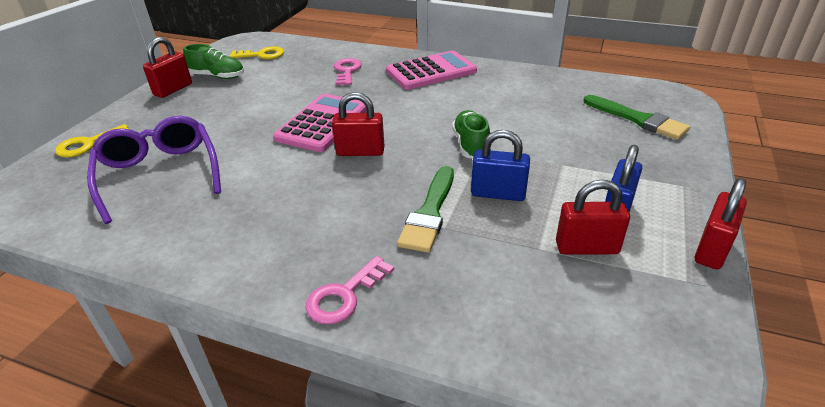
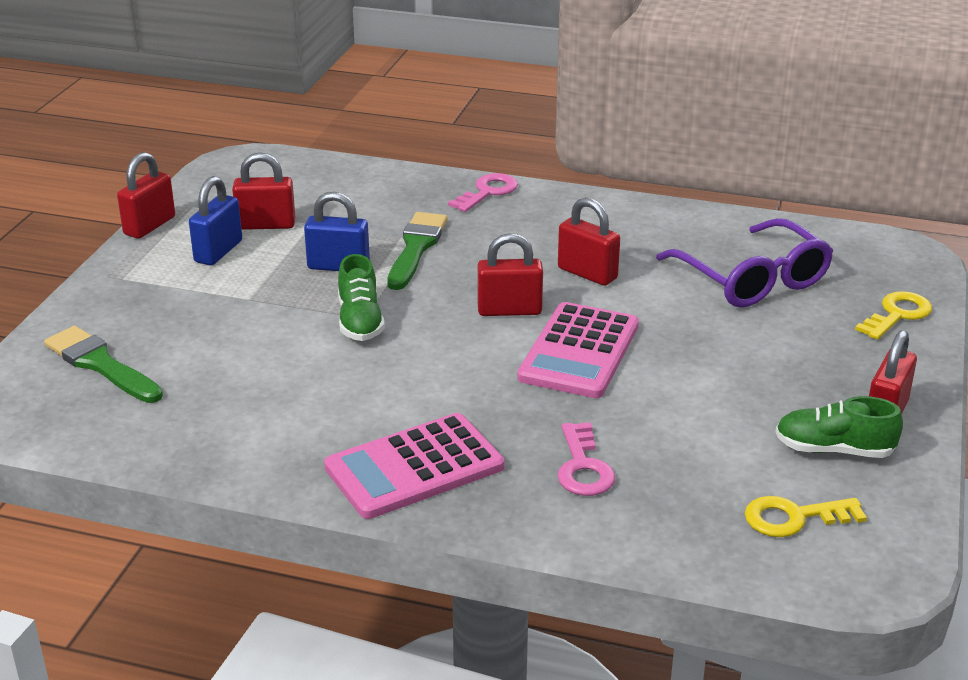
camera: 175 degrees right, 5 degrees down
none -> red padlock [558,198,620,286]

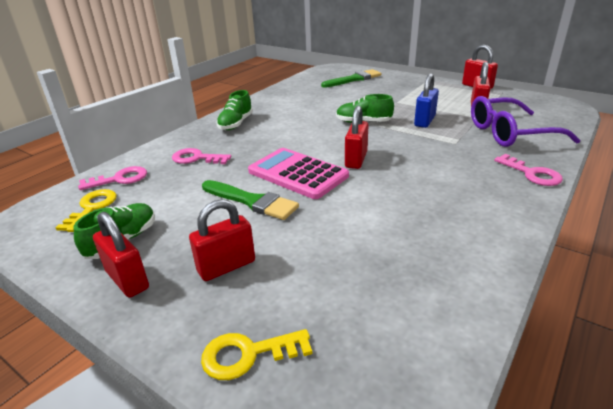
camera: 110 degrees right, 0 degrees up
blue padlock [189,176,242,265] -> none
pink calculator [324,413,504,519] -> green shoe [217,90,253,130]
green brush [387,212,448,290] -> green brush moved to [202,180,299,220]
red padlock [558,198,620,286] -> red padlock moved to [189,199,255,281]
purple glasses [656,218,833,308] -> purple glasses moved to [471,96,580,147]
yellow key [855,291,932,340] -> yellow key turned 105 degrees clockwise [201,329,312,380]
none -> pink key [78,166,147,190]

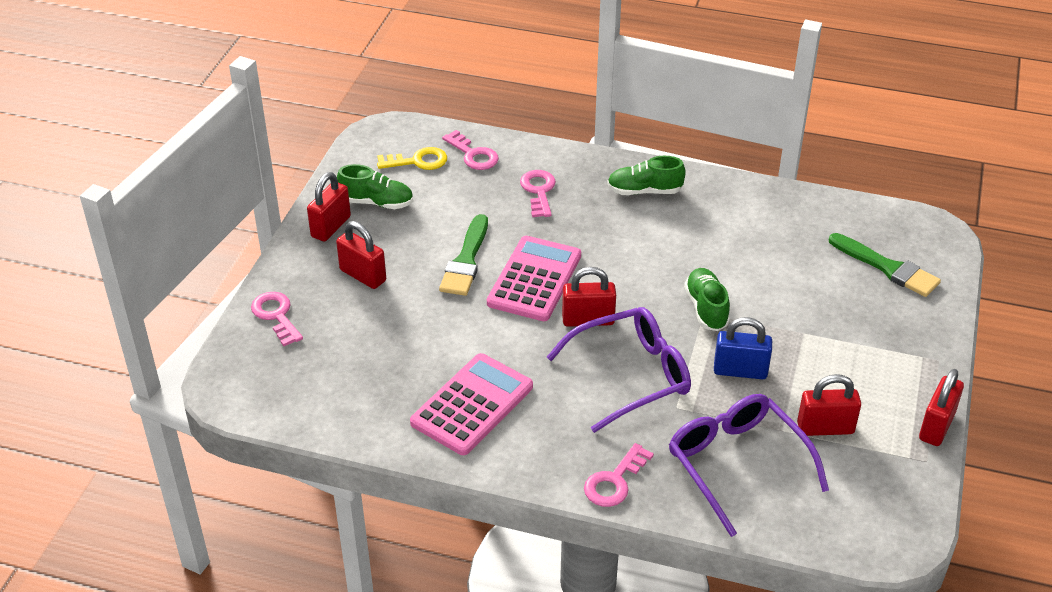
camera: 70 degrees right, 10 degrees up
yellow key [201,329,312,380] -> pink key [251,292,303,346]
none -> pink calculator [410,353,533,455]
none -> purple glasses [547,307,691,433]

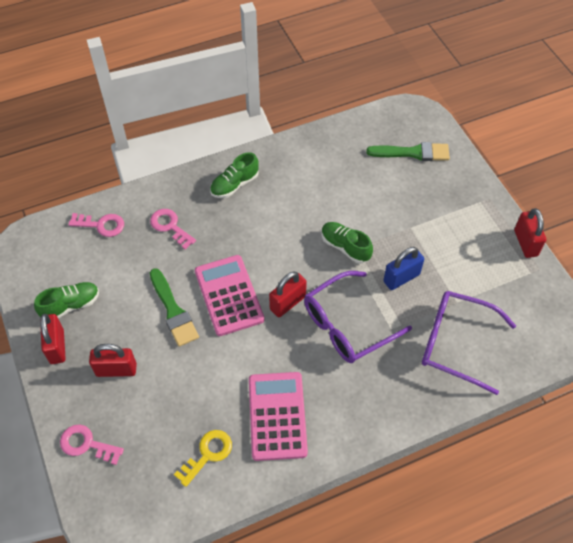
camera: 40 degrees left, 15 degrees up
yellow key [377,147,447,170] -> yellow key moved to [174,430,232,487]
purple glasses [547,307,691,433] -> purple glasses turned 150 degrees counterclockwise [304,271,412,363]
pink key [584,443,654,507] -> none
red padlock [797,374,861,436] -> none

